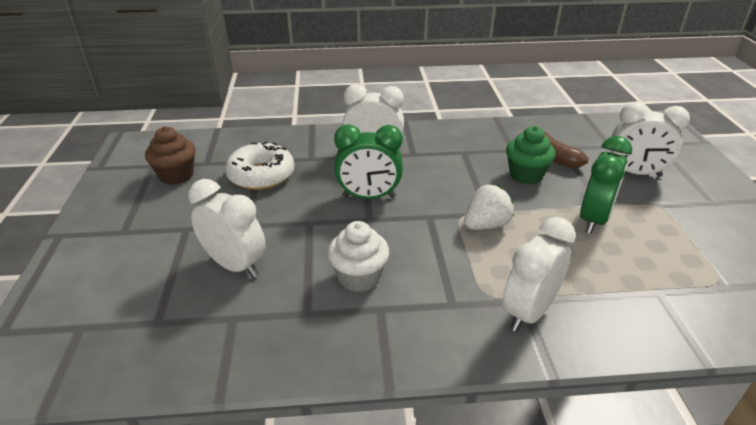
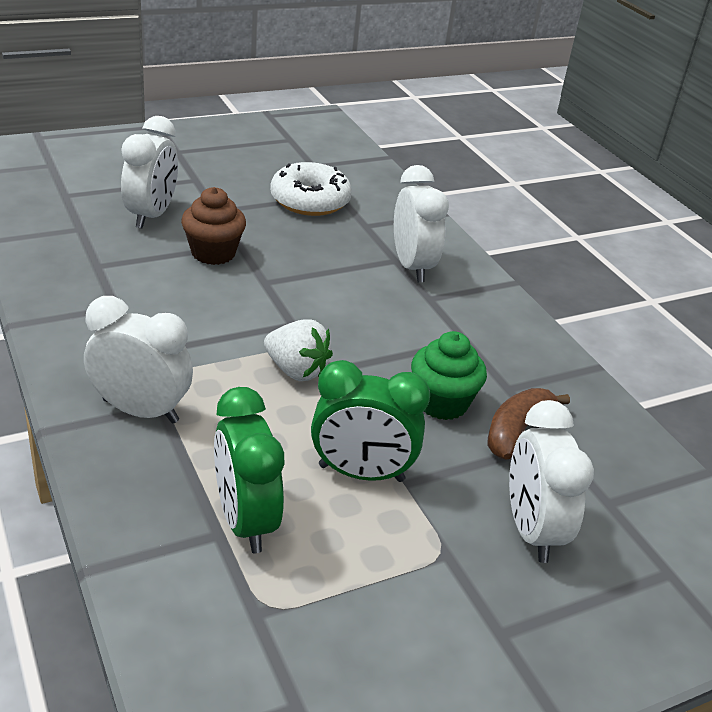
camera: 65 degrees right, 0 degrees up
brown cupcake [145,126,196,185] -> brown cupcake moved to [181,187,246,265]
white cupcake [328,221,389,292] -> none
green clock [334,124,403,199] -> green clock moved to [214,387,284,553]

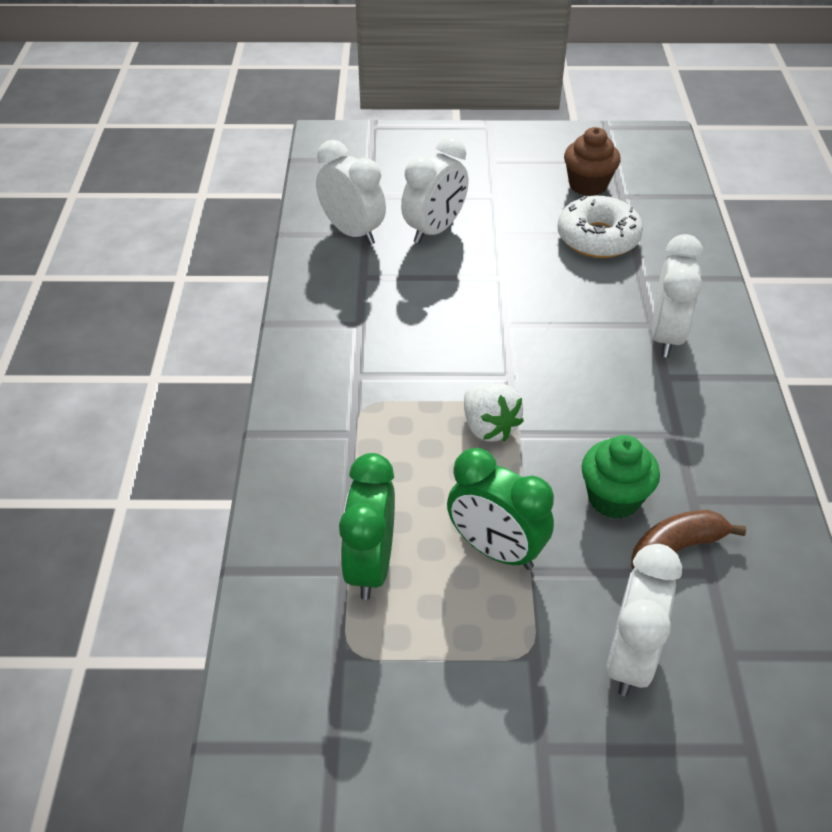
camera: 30 degrees right, 10 degrees up
white clock [84,296,193,424] -> white clock moved to [316,140,386,245]
brown cupcake [181,187,246,265] -> brown cupcake moved to [564,127,621,196]

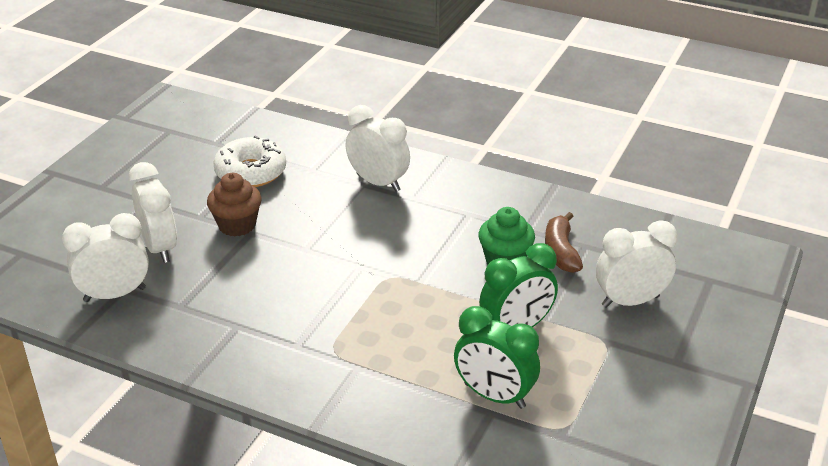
camera: 65 degrees left, 10 degrees down
white strawberry [464,383,524,442] -> none
brown cupcake [564,127,621,196] -> brown cupcake moved to [207,173,262,236]
white clock [607,544,682,696] -> white clock turned 120 degrees clockwise [596,220,677,308]

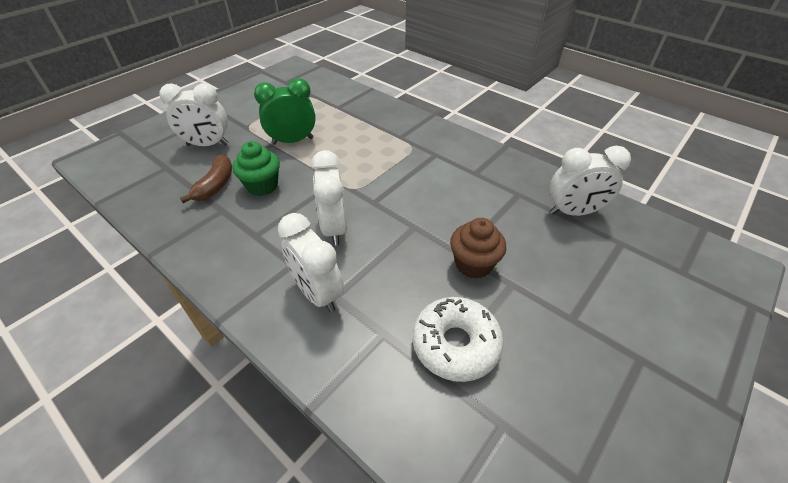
camera: 165 degrees left, 10 degrees up
white clock [129,162,177,263] -> white clock moved to [311,150,347,246]
green clock [454,306,540,409] -> none

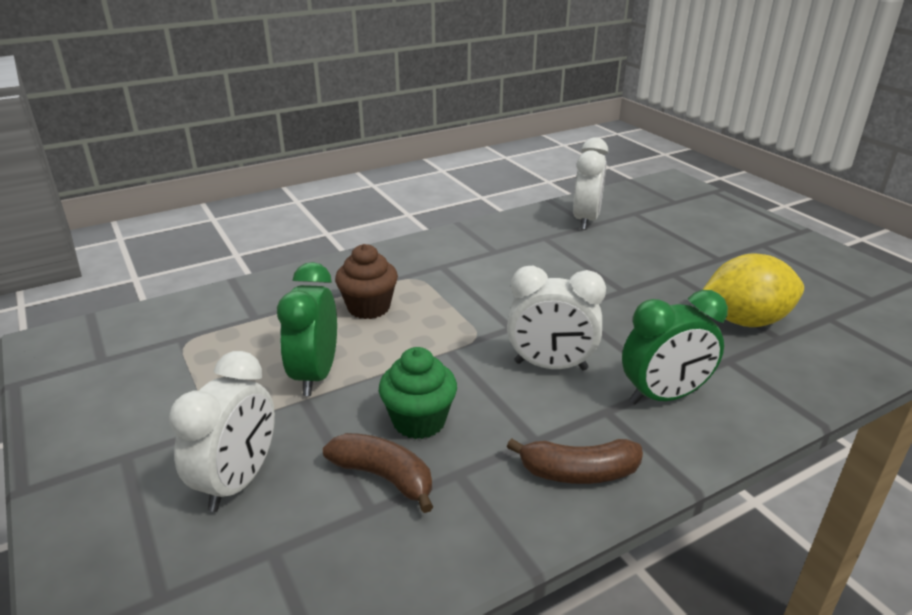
camera: 70 degrees left, 15 degrees down
white clock [278,213,344,313] -> green clock [622,290,728,404]
white donut [412,297,504,382] -> yellow lemon [703,253,804,327]
brown cupcake [450,218,506,279] -> brown cupcake moved to [335,244,398,319]
none -> brown banana [507,439,643,484]

